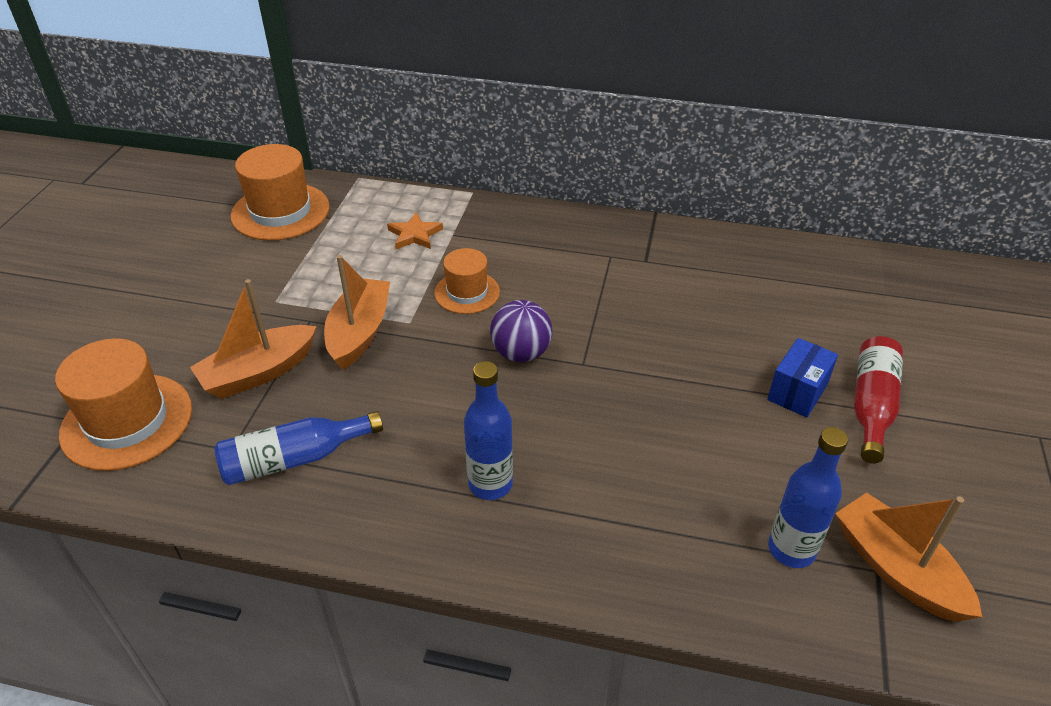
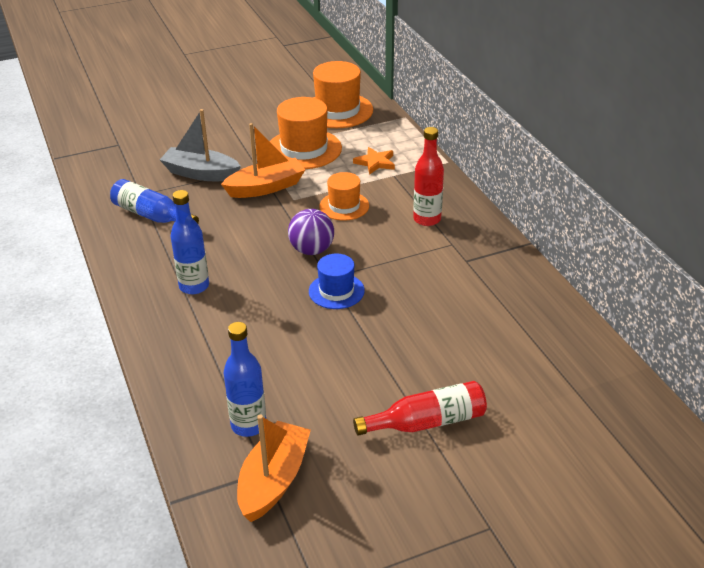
camera: 55 degrees right, 5 degrees down
orange hat [55,338,192,471] -> orange hat moved to [270,97,342,169]
orange boat [190,279,317,399] -> grey boat [160,109,241,181]
blue box [767,338,838,417] -> none
none -> blue hat [309,254,365,309]
none -> red bottle [413,127,444,226]

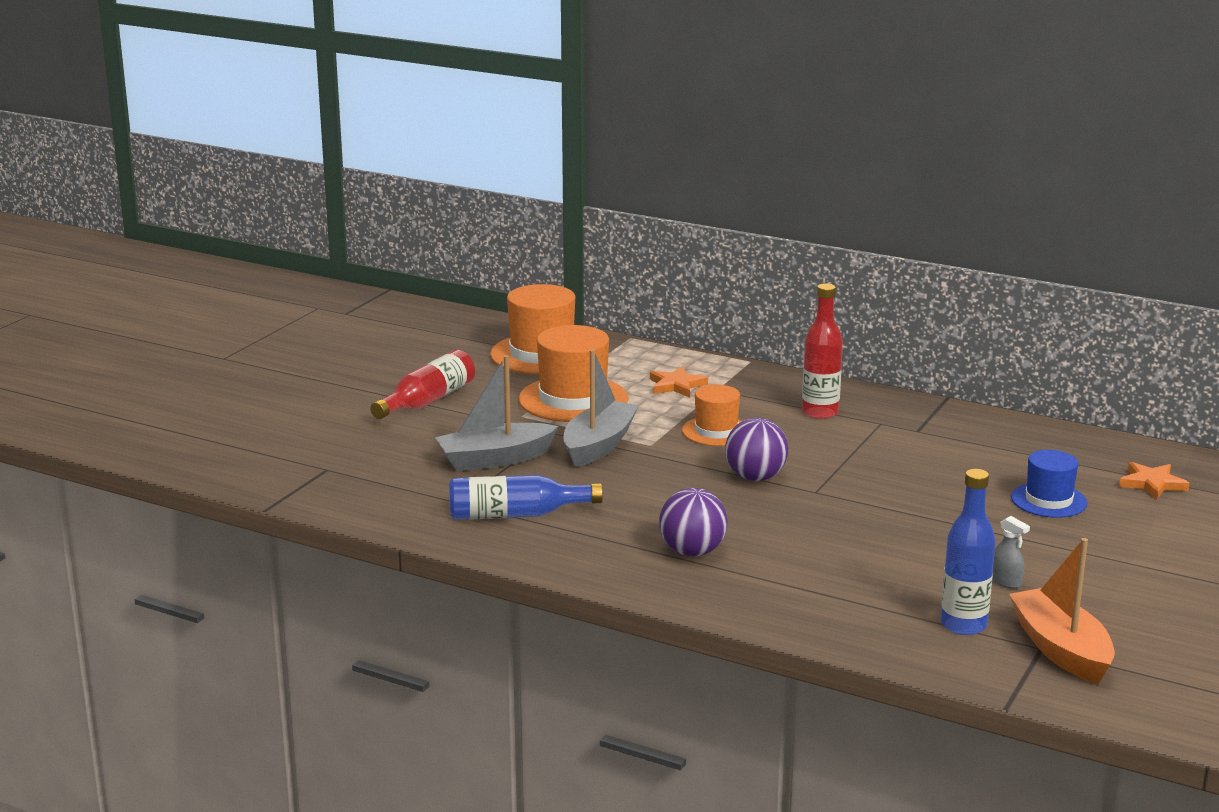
camera: 40 degrees left, 15 degrees down
blue bottle [171,190,209,294] -> purple ball [659,488,728,556]
orange boat [221,123,305,198] -> grey boat [563,349,639,467]
blue hat [309,254,365,309] -> blue hat moved to [1011,450,1088,518]
red bottle [353,381,487,436] -> red bottle moved to [371,350,475,419]
none -> grey spray bottle [992,516,1030,588]
none -> orange star [1119,462,1190,500]

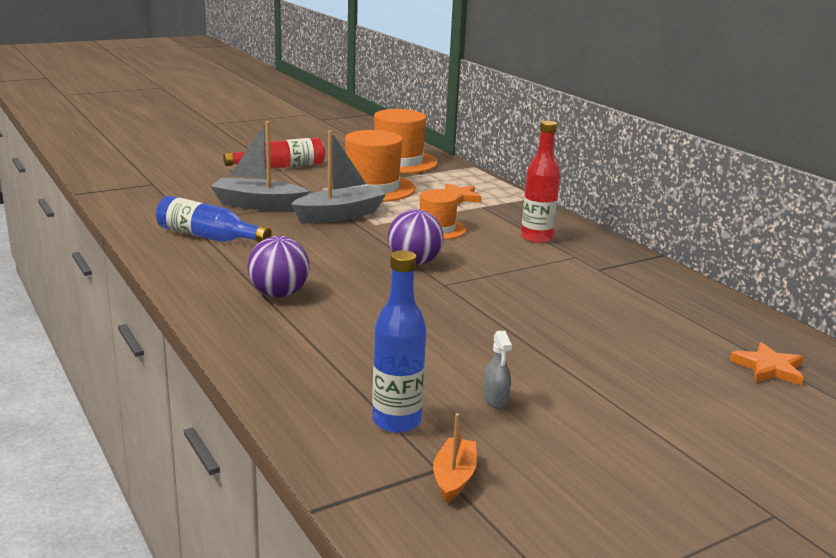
camera: 30 degrees right, 0 degrees up
orange boat [1009,538,1115,684] -> orange boat [433,413,477,503], size x0.53
blue hat [1011,450,1088,518] -> none

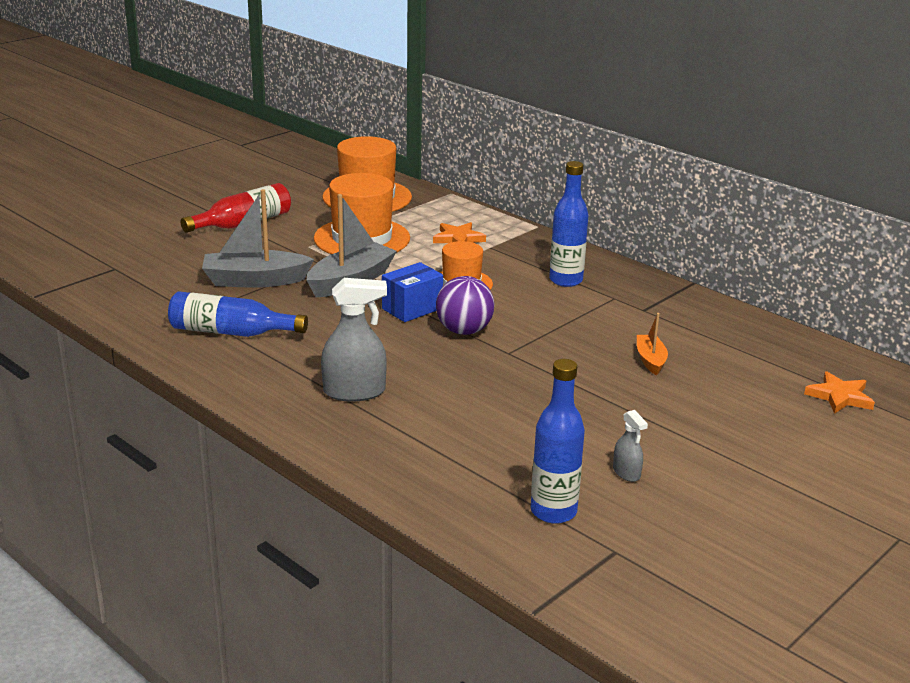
camera: 15 degrees left, 5 degrees up
purple ball [247,236,310,297] -> grey spray bottle [321,278,387,402]
orange boat [433,413,477,503] -> orange boat moved to [637,313,668,375]
red bottle [521,120,560,243] -> blue bottle [549,161,588,287]
none -> blue box [382,262,443,322]

